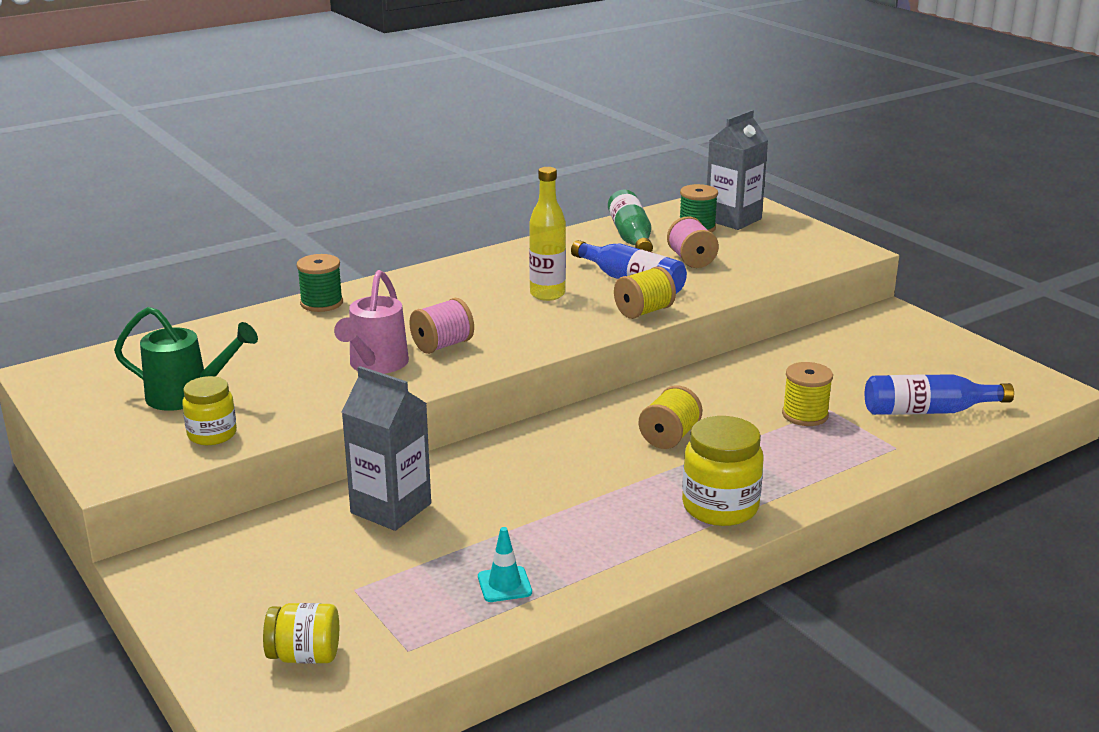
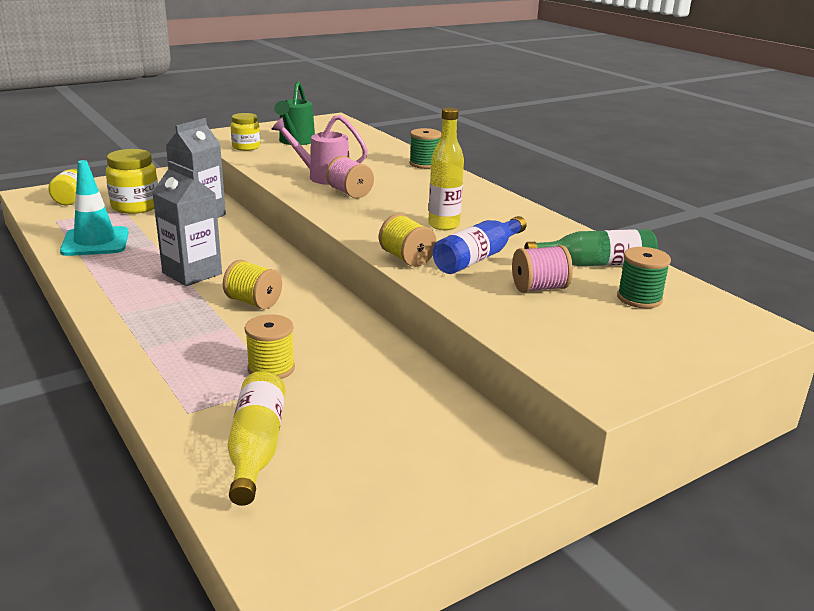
camera: 90 degrees right, 0 degrees up
turquoise traffic cone [478,527,532,602] -> turquoise traffic cone [60,160,129,256], size x1.98
yellow jar [682,416,764,526] -> yellow jar moved to [106,149,158,214]
grey carton [707,110,768,230] -> grey carton moved to [152,161,222,286]
blue bottle [865,374,1014,415] -> yellow bottle [228,371,285,506]

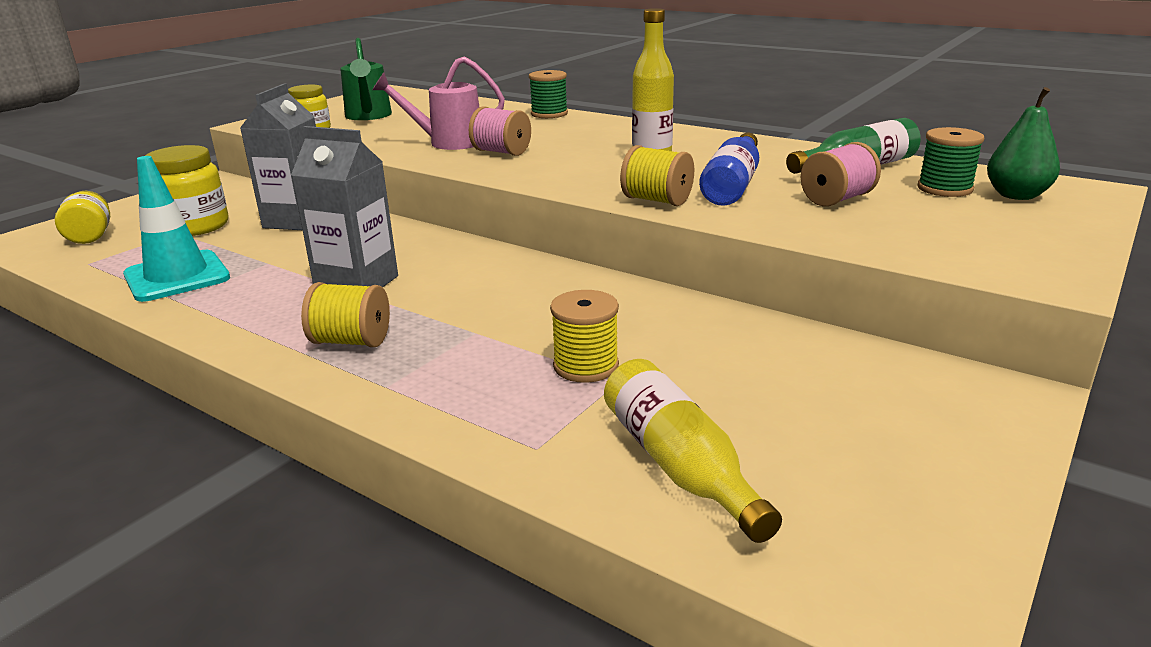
camera: 20 degrees left, 0 degrees up
yellow spool [223,260,282,309] -> yellow spool moved to [301,282,390,347]
none -> green pear [987,87,1060,200]

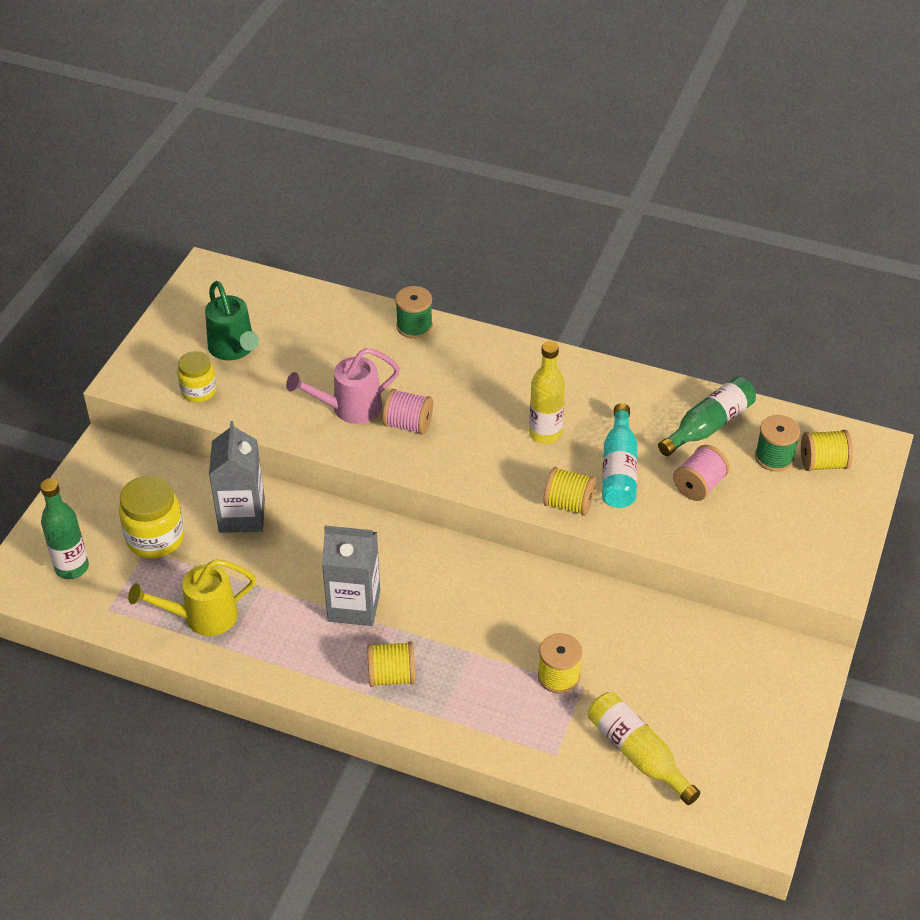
camera: 15 degrees left, 20 degrees up
yellow jar [55,191,110,244] -> green bottle [40,478,89,579]
turquoise traffic cone [123,156,230,302] -> yellow watering can [128,559,256,636]
blue bottle [699,132,759,206] -> turquoise bottle [602,403,638,508]
green pear [987,87,1060,200] -> yellow spool [801,430,853,471]

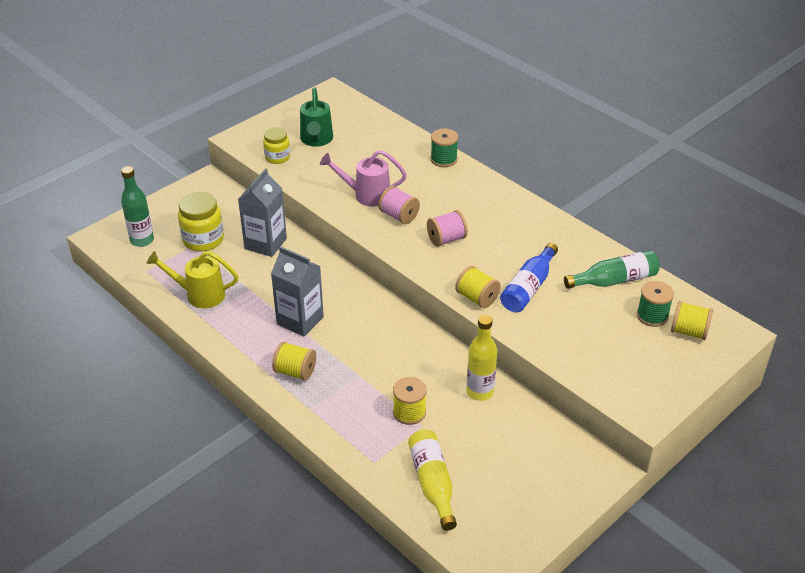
camera: 25 degrees right, 5 degrees down
yellow bottle [529,341,565,444] -> yellow bottle moved to [466,315,497,401]
turquoise bottle [602,403,638,508] -> blue bottle [500,243,558,312]
pink spool [673,445,730,501] -> pink spool moved to [427,210,468,247]

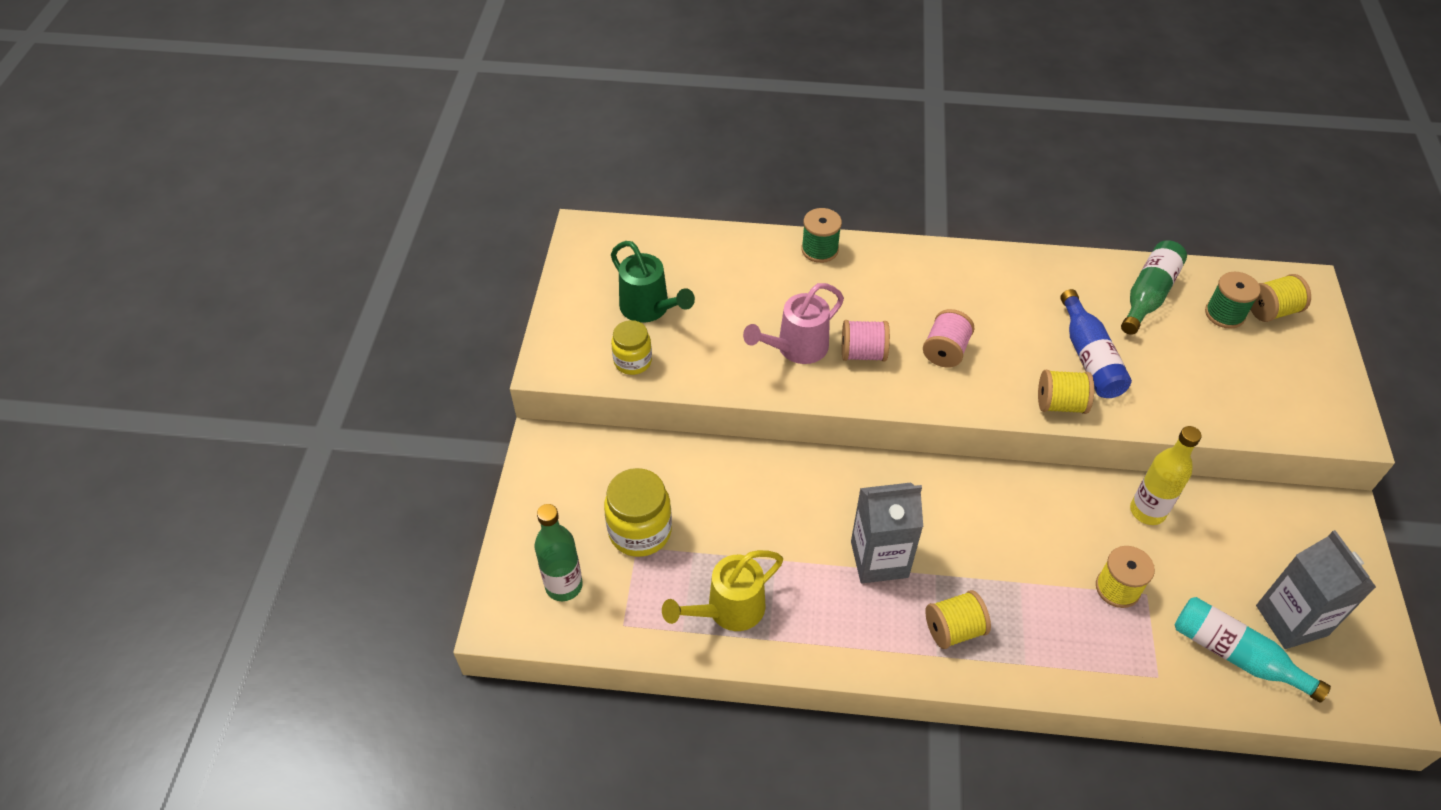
camera: 40 degrees left, 10 degrees up
grey carton [238,168,287,257] -> grey carton moved to [1256,530,1376,649]
yellow bottle [408,430,457,531] -> turquoise bottle [1175,597,1331,703]

